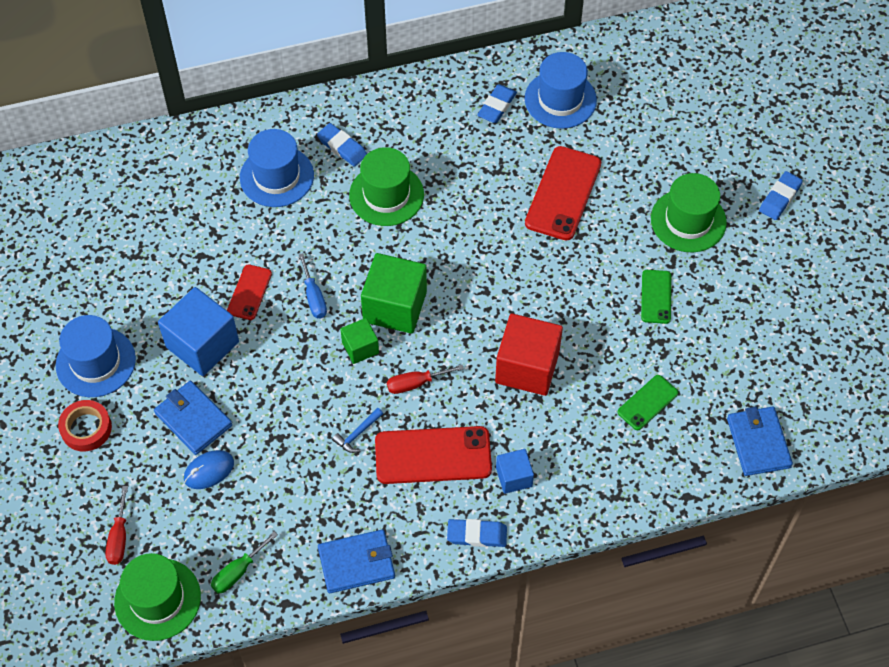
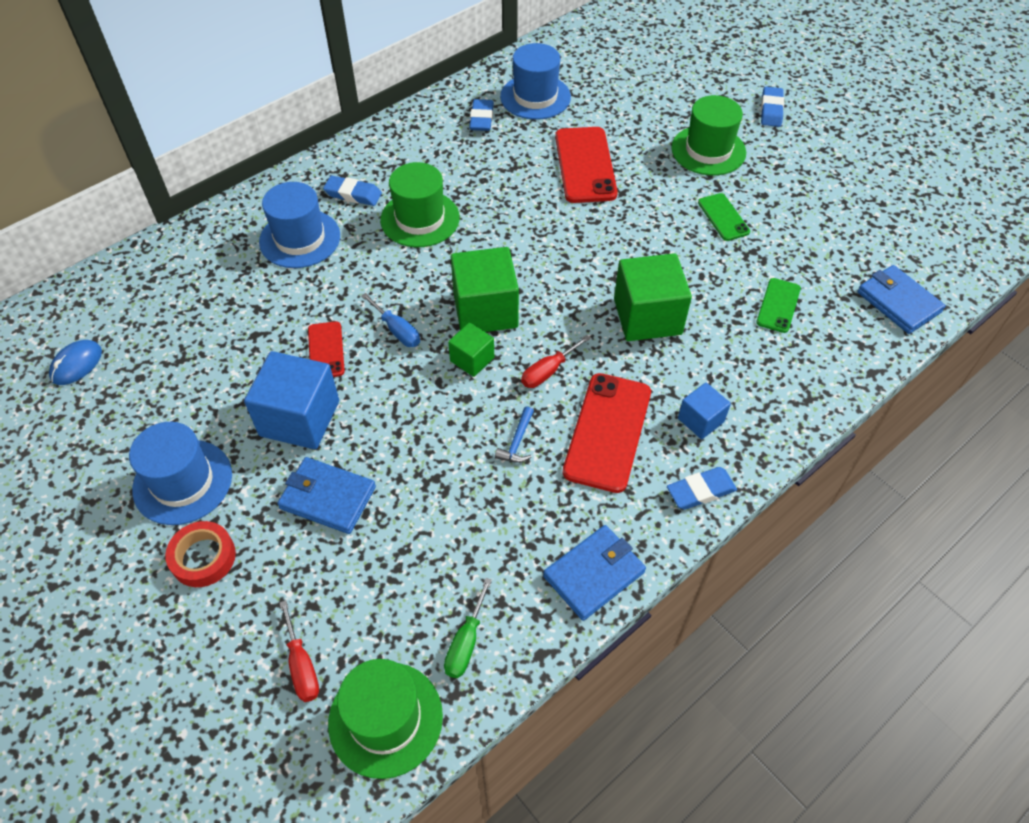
camera: 25 degrees left, 5 degrees down
blue mouse [184,450,234,489] -> blue mouse moved to [49,340,102,385]
red phone [375,426,492,484] -> red phone turned 45 degrees counterclockwise [563,373,651,493]
red cube [495,313,563,396] -> green cube [614,253,692,341]

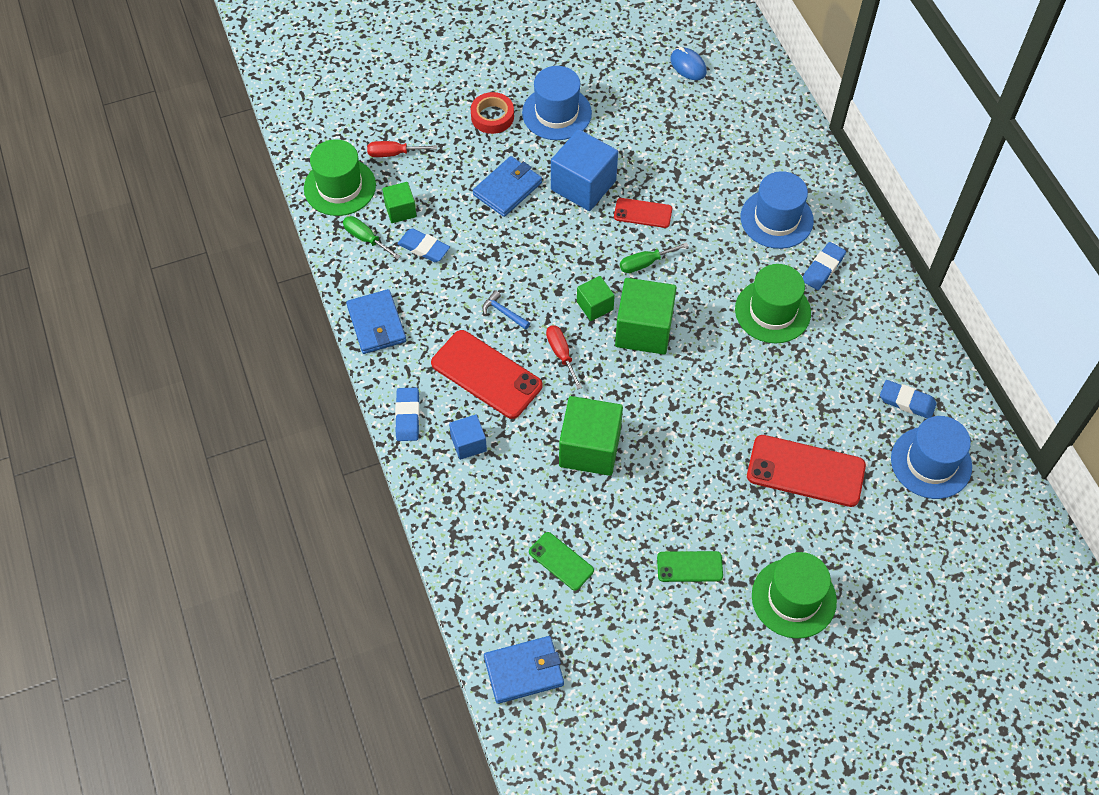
camera: 110 degrees right, 5 degrees up
blue screwdriver [362,293,420,347] -> green screwdriver [620,242,688,273]
blue eraser [761,87,784,127] -> blue eraser moved to [398,228,450,262]
none -> green cube [382,182,417,223]

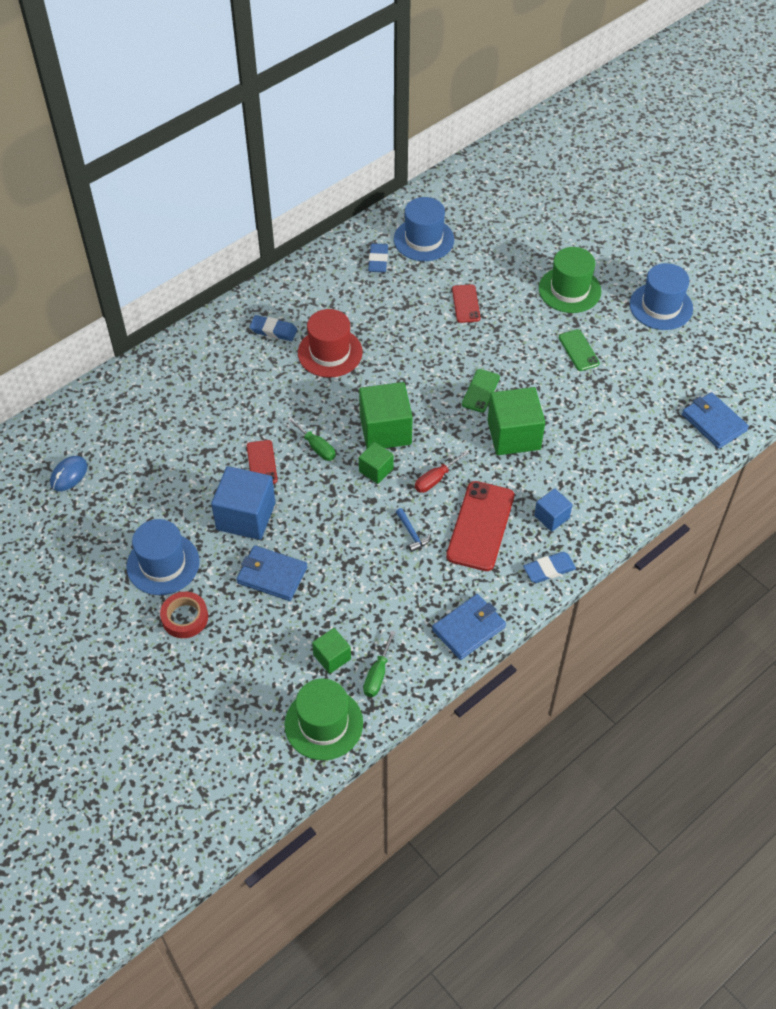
camera: 110 degrees left, 5 degrees down
red screwdriver [367,141,437,157] -> none
blue eraser [398,228,450,262] -> none
blue hammer [483,290,530,330] -> blue hammer turned 45 degrees counterclockwise [396,508,431,552]
green phone [529,532,594,591] -> green phone moved to [462,369,500,413]
green hat [735,264,811,343] -> red hat [298,309,363,378]
blue hat [741,171,814,249] -> blue hat moved to [630,263,693,330]
red phone [747,435,866,507] -> red phone [452,284,481,323], size x0.55

